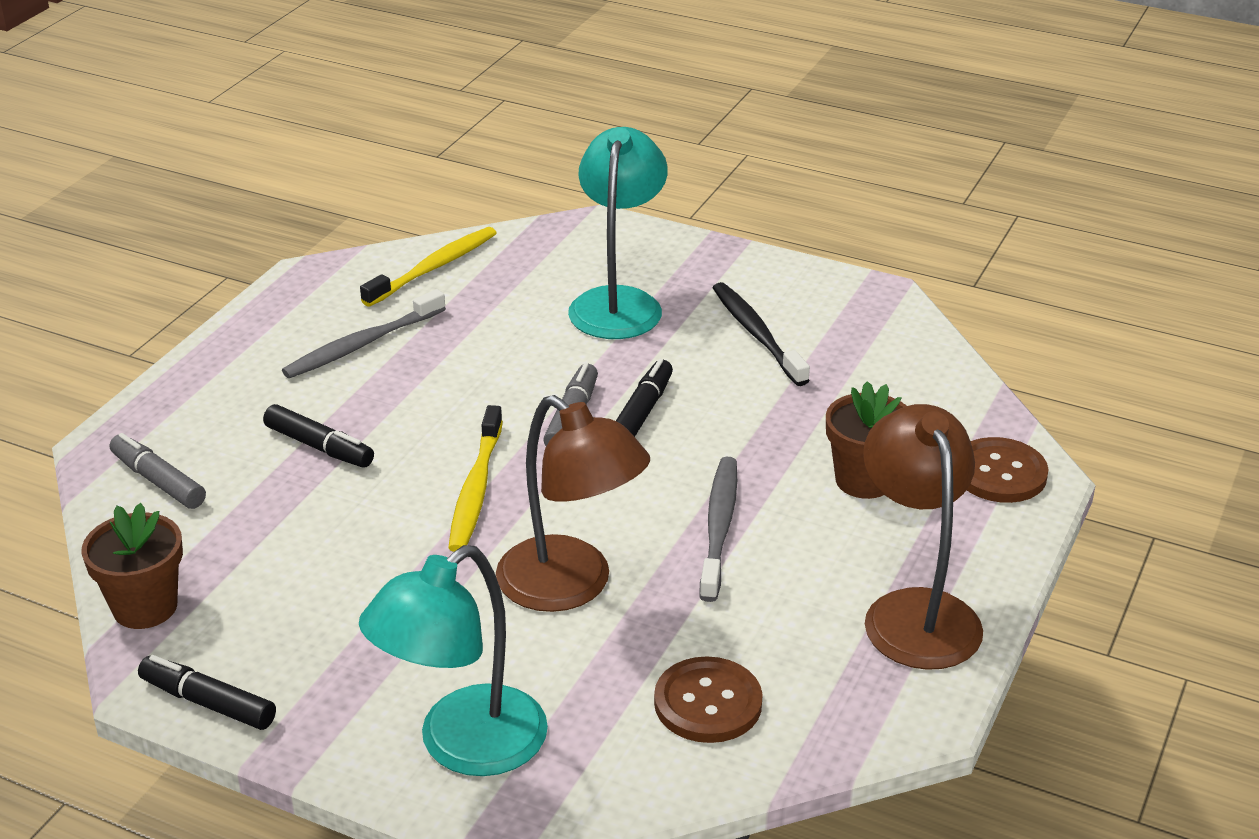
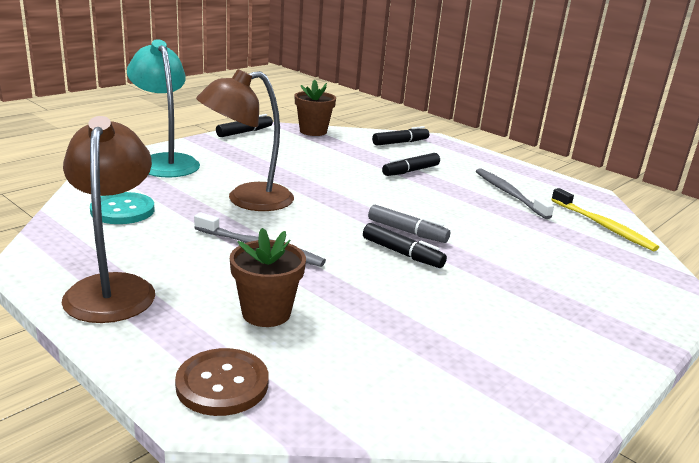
camera: 105 degrees right, 10 degrees down
grey marker [110,433,206,509] -> black marker [372,126,429,146]
yellow toothbrush [448,405,503,552] -> none
turquoise lamp [568,127,668,339] -> none
brown button [654,656,763,743] -> turquoise button [90,192,154,224]
black toothbrush [713,282,810,386] -> none
brown lamp [863,404,983,670] -> brown lamp turned 105 degrees counterclockwise [62,116,155,323]

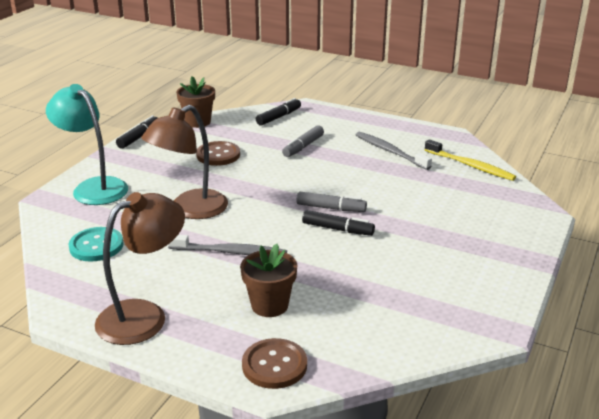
camera: 15 degrees left, 5 degrees up
brown lamp [62,116,155,323] -> brown lamp turned 75 degrees clockwise [95,192,185,345]
black marker [382,153,440,176] -> grey marker [282,126,324,157]
none -> brown button [196,141,240,166]

